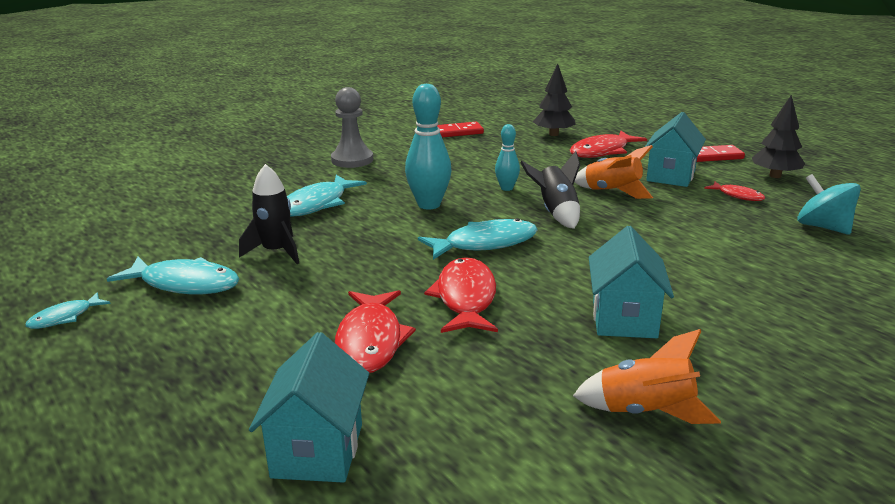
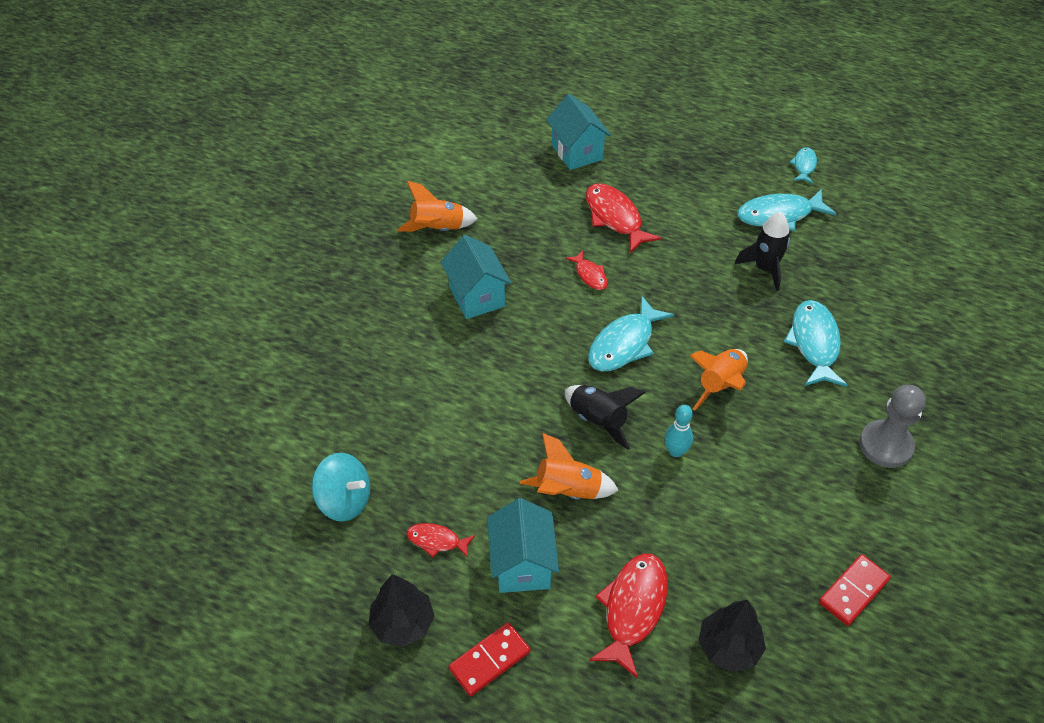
camera: 150 degrees right, 25 degrees up
turquoise bowling pin [405,84,452,210] -> orange rocket [689,349,748,411]
red fish [424,257,498,333] -> red fish [565,251,608,290], size x0.55

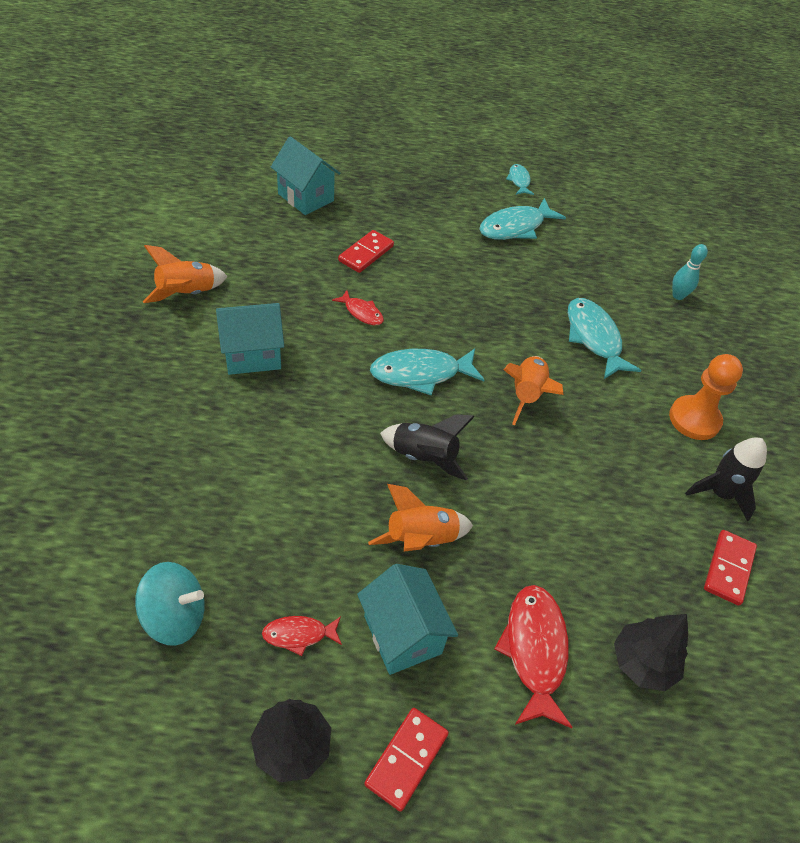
camera: 25 degrees left, 0 degrees up
turquoise house [441,235,511,319] -> turquoise house turned 60 degrees counterclockwise [216,303,284,375]
red fish [586,183,662,253] -> red domino [338,230,394,273]
turquoise fish [588,295,674,371] -> turquoise fish turned 60 degrees clockwise [370,349,484,396]
turquoise bowling pin [664,405,693,457] -> turquoise bowling pin moved to [672,244,708,300]
black rocket [735,212,790,291] -> black rocket moved to [685,437,767,521]
grey pawn [859,385,926,468] -> orange pawn [669,354,743,440]

